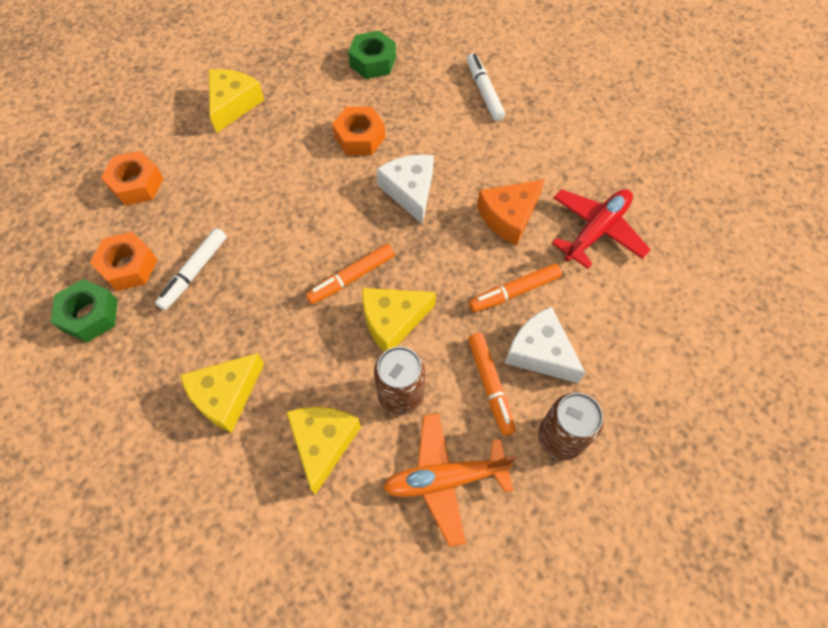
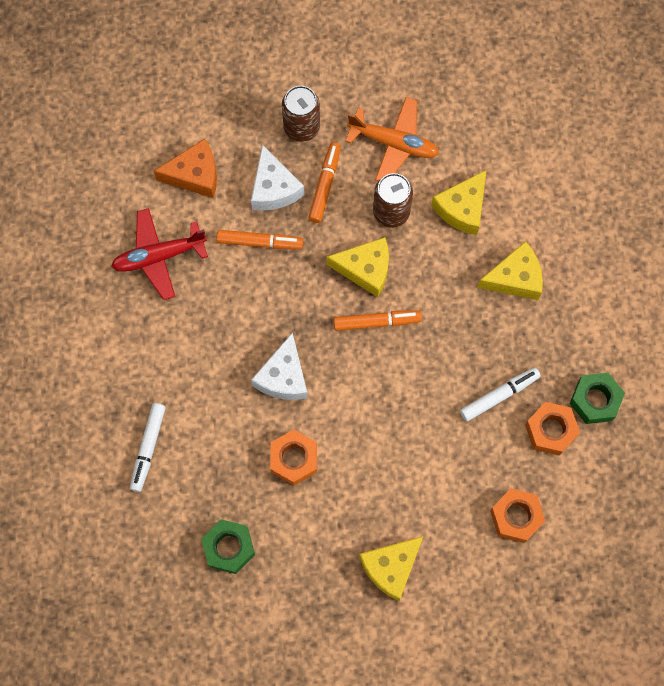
camera: 150 degrees left, 10 degrees up
orange cheese [477,179,545,246] -> orange cheese moved to [154,139,217,198]

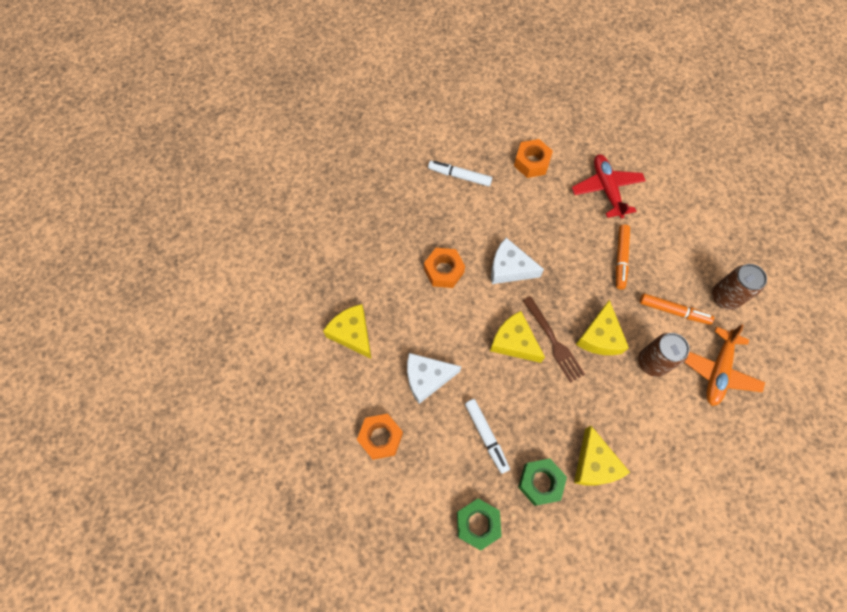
camera: 95 degrees right, 5 degrees down
orange cheese [154,139,217,198] -> none
green nut [201,519,255,574] -> green nut moved to [518,459,567,506]
white cheese [251,145,305,211] -> white cheese moved to [407,353,461,404]
orange marker [334,310,422,331] -> brown fork [523,297,585,383]
yellow cheese [431,170,487,235] -> yellow cheese moved to [490,311,545,363]
orange nut [525,402,580,456] -> orange nut moved to [514,139,553,178]

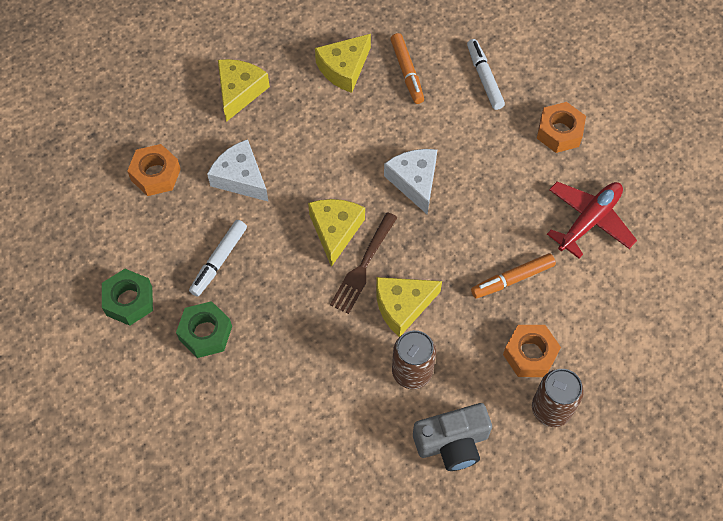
camera: 55 degrees right, 5 degrees down
orange nut [424,248,465,288] -> orange nut moved to [503,325,561,377]
yellow cheese [574,426,630,486] -> yellow cheese moved to [315,34,371,93]
orange marker [640,293,714,325] -> orange marker moved to [390,33,424,104]
orange plane [684,324,765,406] -> grey camera [413,403,492,471]

